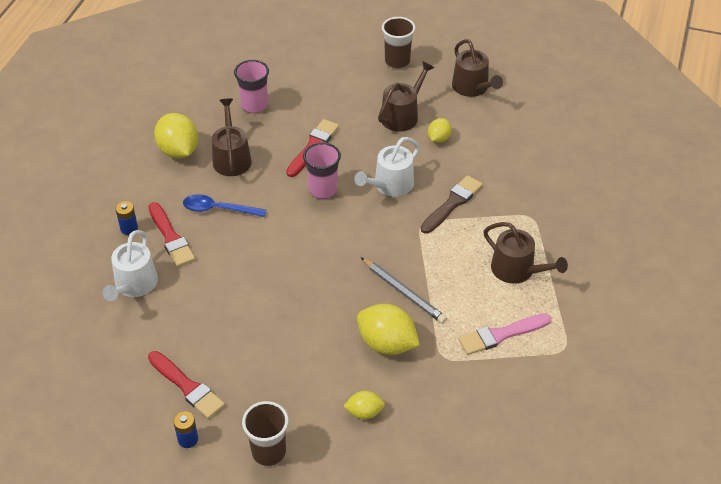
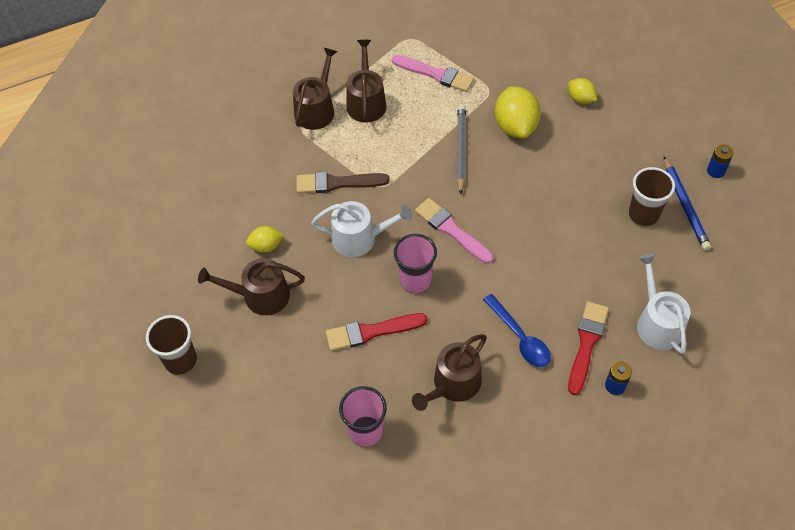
camera: 130 degrees left, 10 degrees up
white watering can [102,230,158,301] -> white watering can turned 75 degrees counterclockwise [637,254,690,354]
red brush [148,351,225,419] -> blue pencil [664,157,711,251]
yellow lemon [154,113,198,158] -> none
brown cup [242,401,288,466] -> brown cup moved to [629,167,675,227]
brown watering can [452,39,503,97] -> brown watering can moved to [293,48,338,130]
none -> pink brush [415,198,493,264]

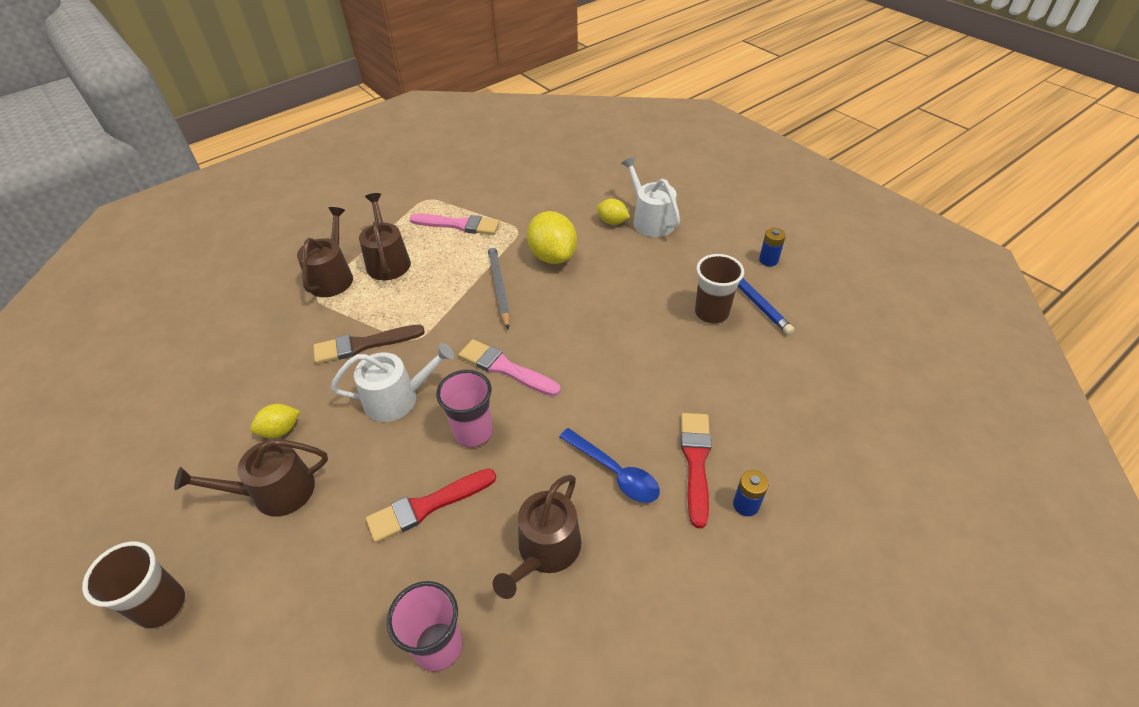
camera: 15 degrees left, 10 degrees down
white watering can [637,254,690,354] -> white watering can moved to [621,157,680,237]

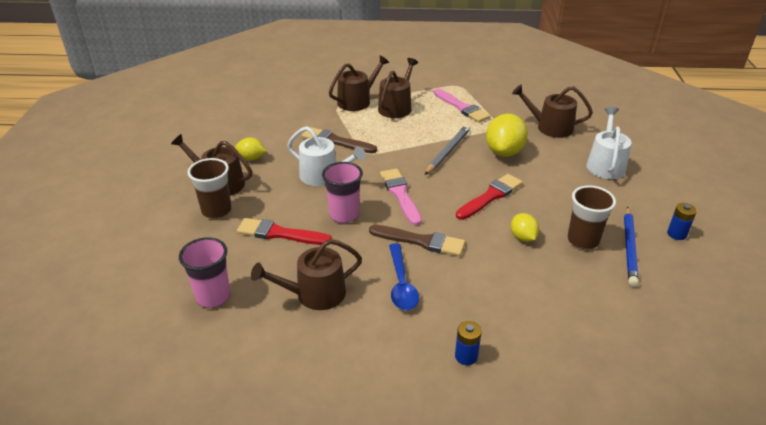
camera: 40 degrees right, 10 degrees down
brown cup [82,541,185,629] -> brown cup moved to [188,158,232,219]
yellow lemon [597,199,630,225] -> yellow lemon moved to [511,213,539,242]
red brush [681,413,712,528] -> red brush moved to [456,174,523,220]
none -> brown brush [369,225,465,256]
none -> brown watering can [512,85,593,138]

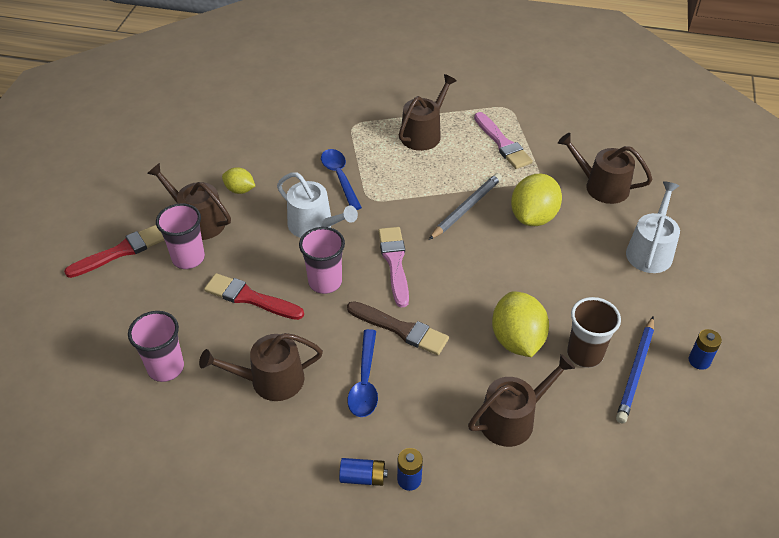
camera: 10 degrees right, 10 degrees up
brown cup [188,158,232,219] -> pink cup [156,203,205,269]
brown brush [302,127,377,153] -> blue spoon [321,149,362,210]
brown watering can [329,55,389,111] -> brown watering can moved to [468,354,575,447]
red brush [456,174,523,220] -> red brush moved to [64,225,165,278]
yellow lemon [511,213,539,242] -> yellow lemon [492,291,549,357], size x1.81
none -> blue battery [339,458,388,486]

